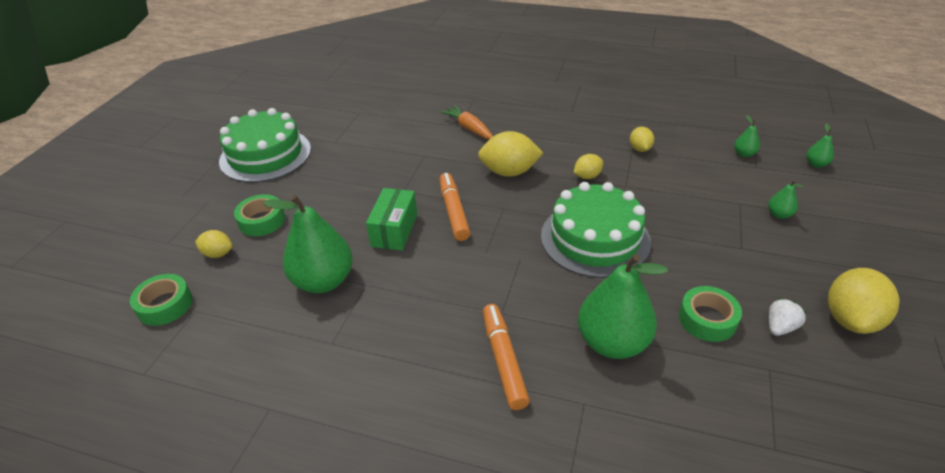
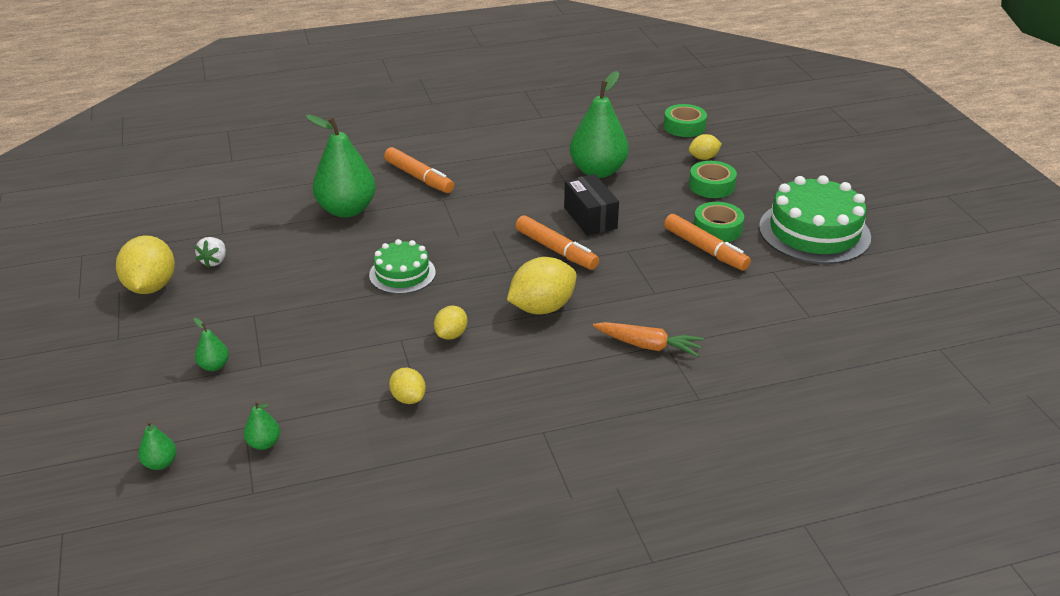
camera: 145 degrees right, 5 degrees down
green box [366,188,417,251] -> black box [564,174,619,236]
green cake [541,182,651,278] -> green cake [369,239,436,294], size x0.57
green tape [679,286,742,342] -> green tape moved to [694,202,744,243]
none -> orange marker [664,214,751,271]

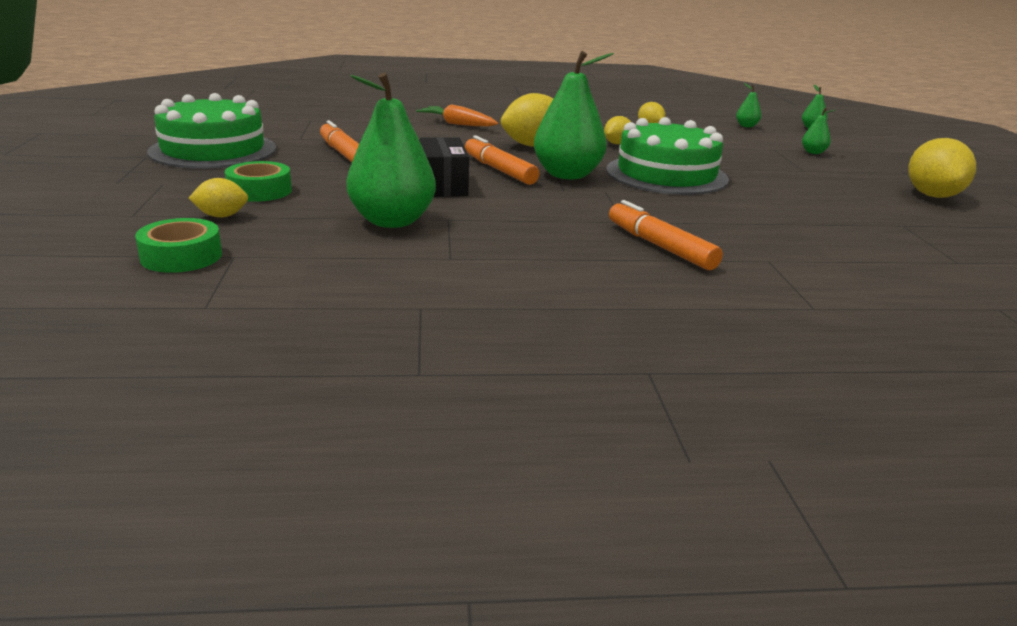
camera: 170 degrees left, 10 degrees down
white strawberry [195,237,226,268] -> none
green pear [306,115,376,218] -> green pear moved to [534,51,614,179]
green cake [369,239,436,294] -> green cake [606,117,729,195], size x1.75
green tape [694,202,744,243] -> none

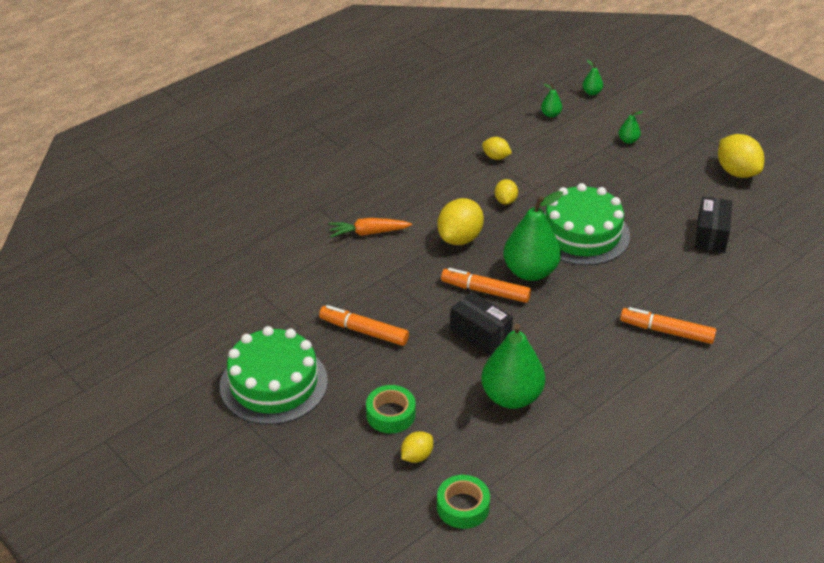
camera: 35 degrees left, 15 degrees up
none -> black box [695,196,732,253]

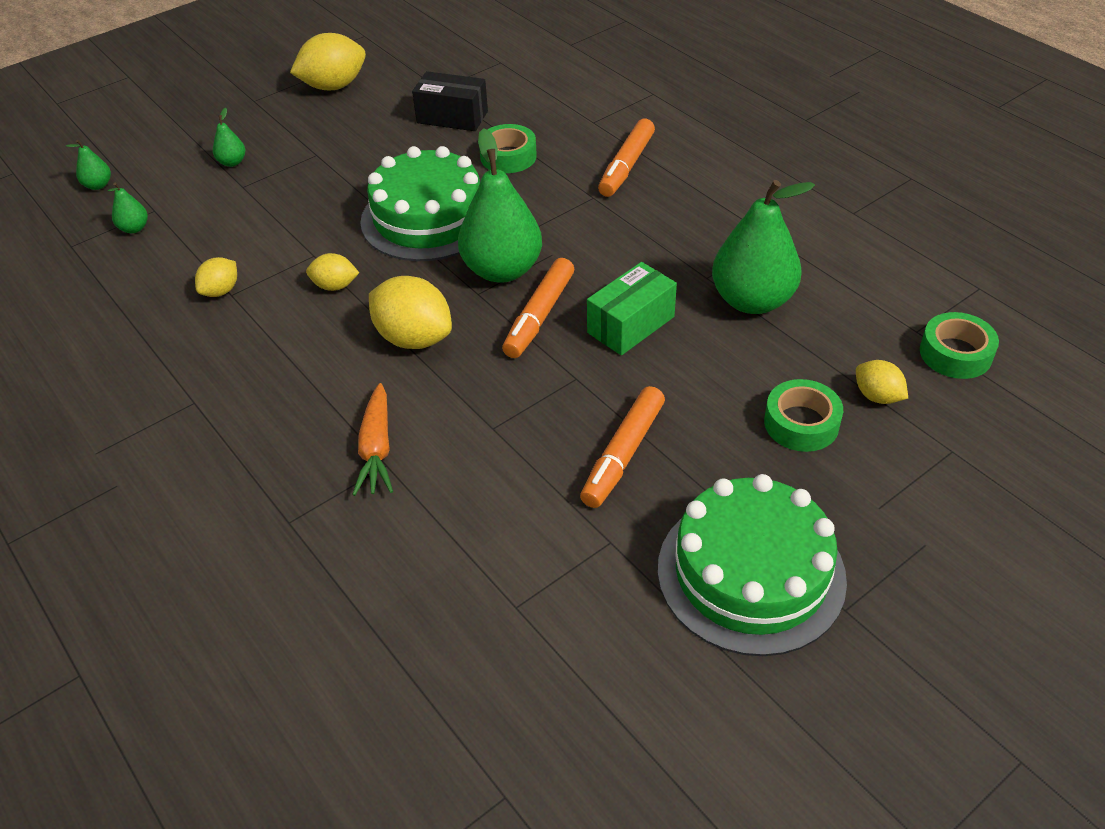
camera: 85 degrees left, 5 degrees up
black box [450,292,513,356] -> green box [587,262,677,355]
none -> green tape [479,124,537,173]

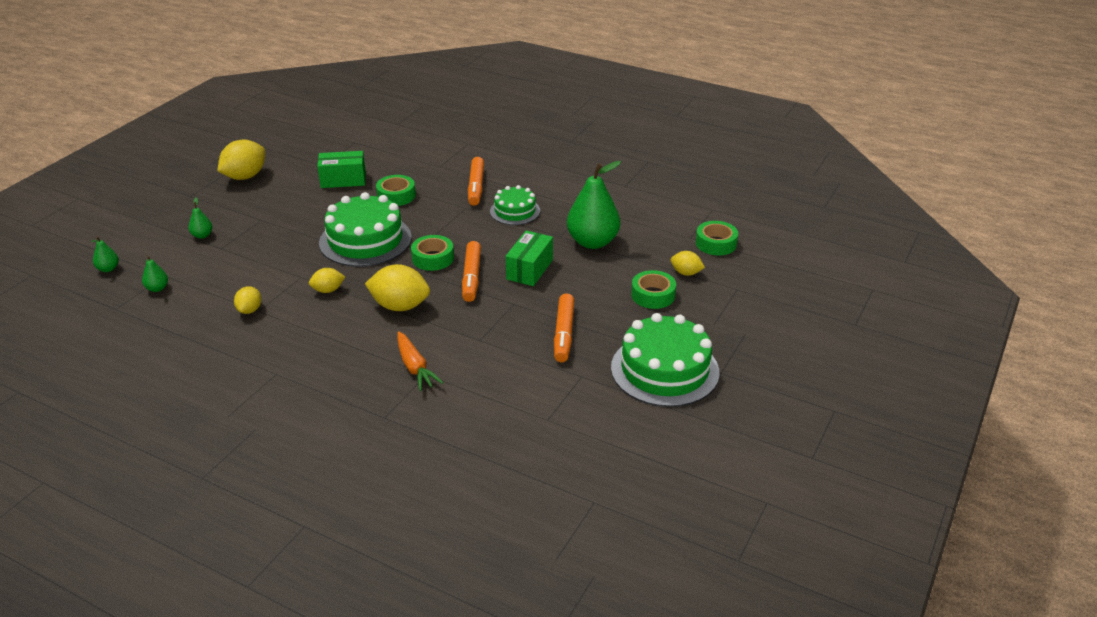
camera: 25 degrees left, 10 degrees down
black box [412,71,488,131] -> green box [317,151,366,188]
green pear [458,128,542,283] -> green tape [411,235,454,271]
none -> green cake [490,185,540,225]

